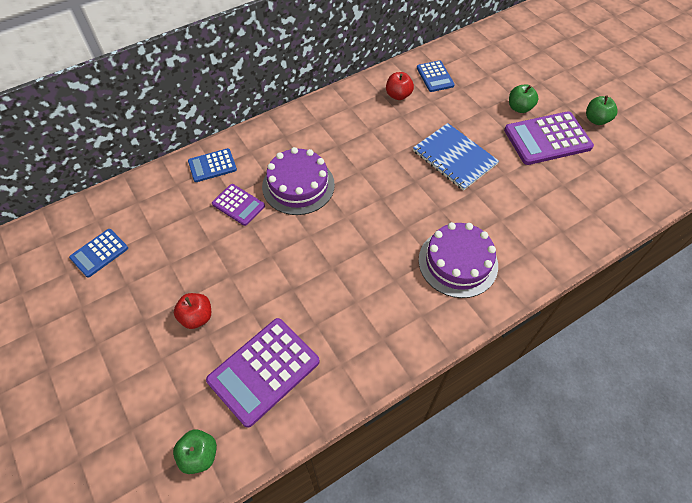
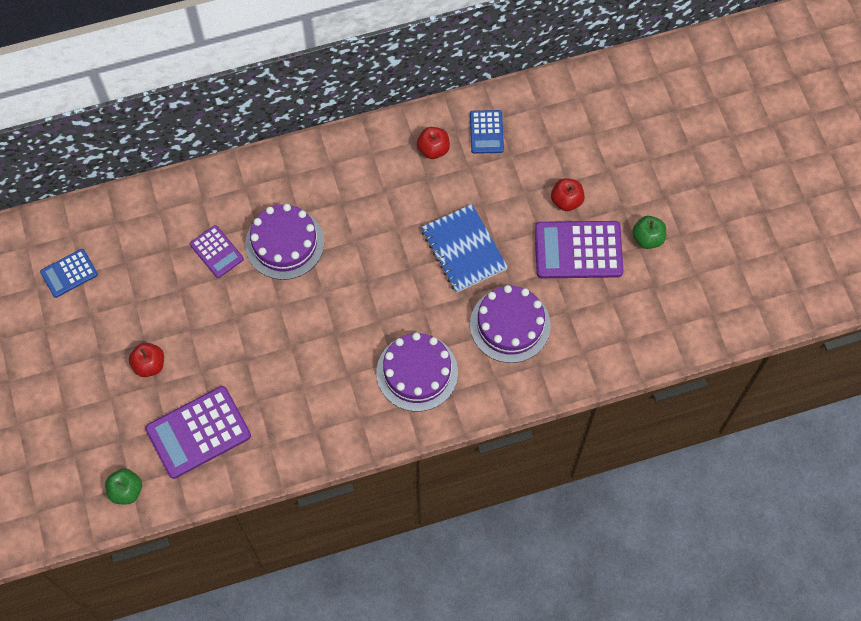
camera: 15 degrees right, 10 degrees up
blue calculator [188,148,237,182] -> none
green apple [509,85,538,113] -> red apple [551,178,585,211]
none -> purple cake [470,285,551,363]

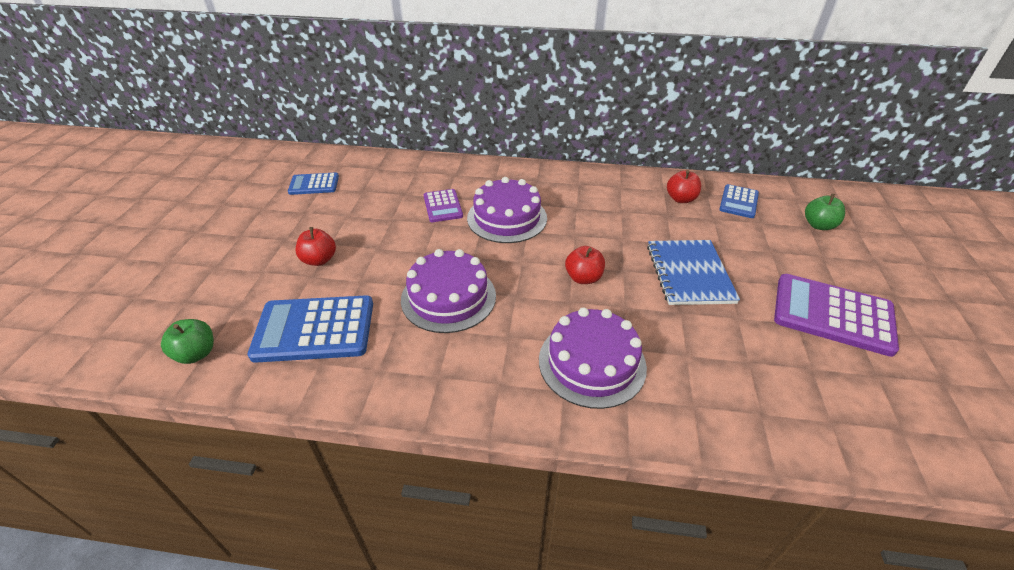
camera: 25 degrees right, 25 degrees down
purple calculator [145,386,251,479] -> blue calculator [247,295,373,363]
purple cake [470,285,551,363] -> purple cake moved to [401,249,496,333]
red apple [551,178,585,211] -> red apple moved to [565,246,605,284]
green apple [632,216,666,249] -> green apple moved to [805,194,845,230]

